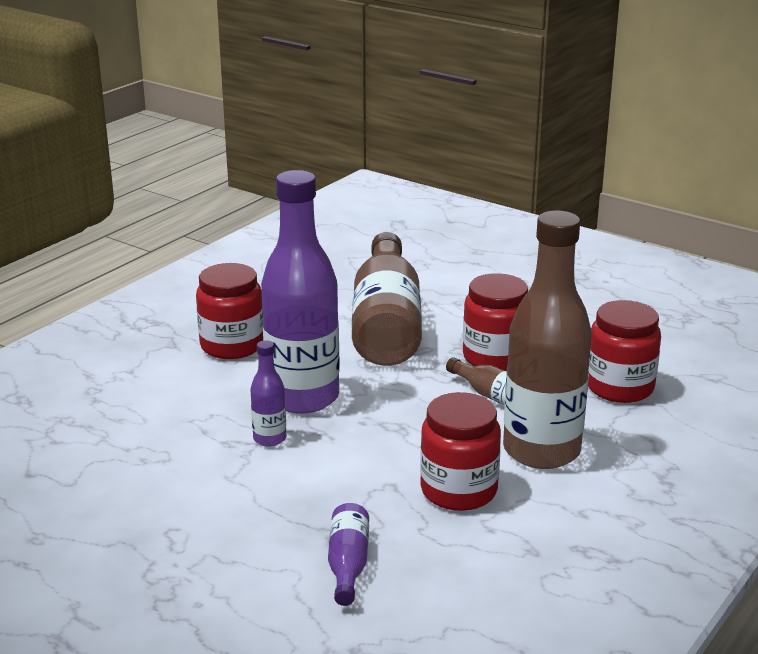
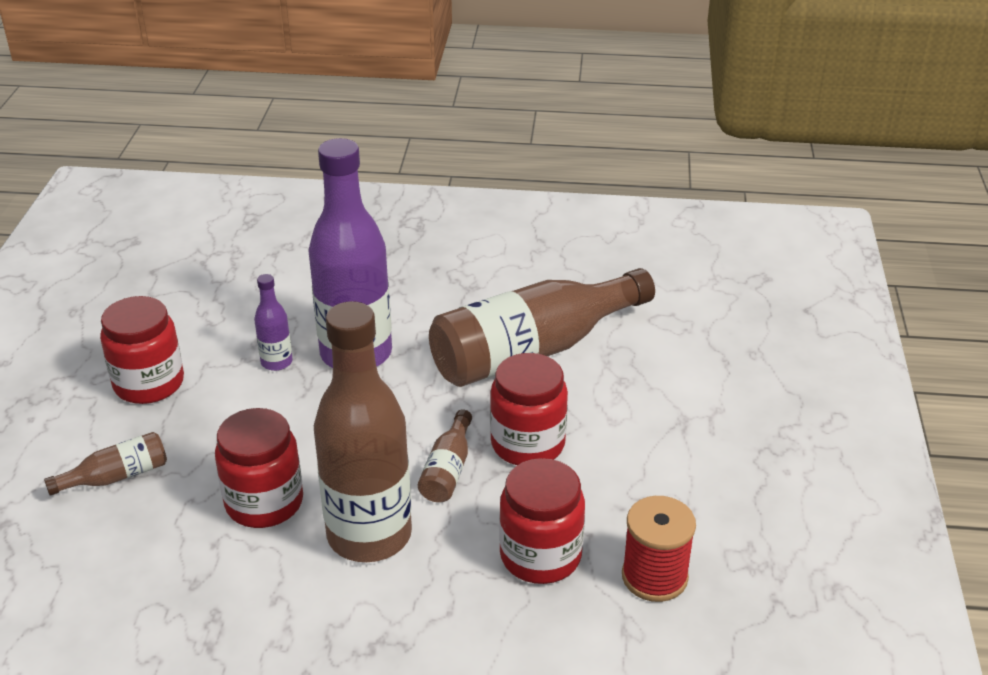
camera: 60 degrees right, 10 degrees up
red jar [196,263,263,359] -> red jar moved to [100,296,184,404]
purple bottle [328,503,369,606] -> brown bottle [44,432,167,496]
none -> red spool [622,496,696,602]

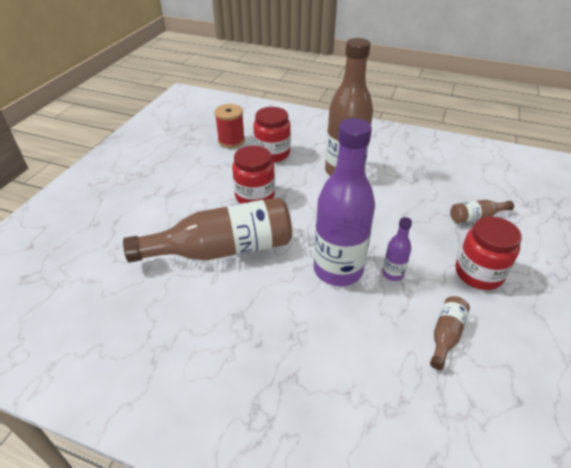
camera: 165 degrees left, 5 degrees up
red jar [215,408,303,528] -> none
brown bottle [418,409,472,502] -> brown bottle moved to [430,296,470,370]

